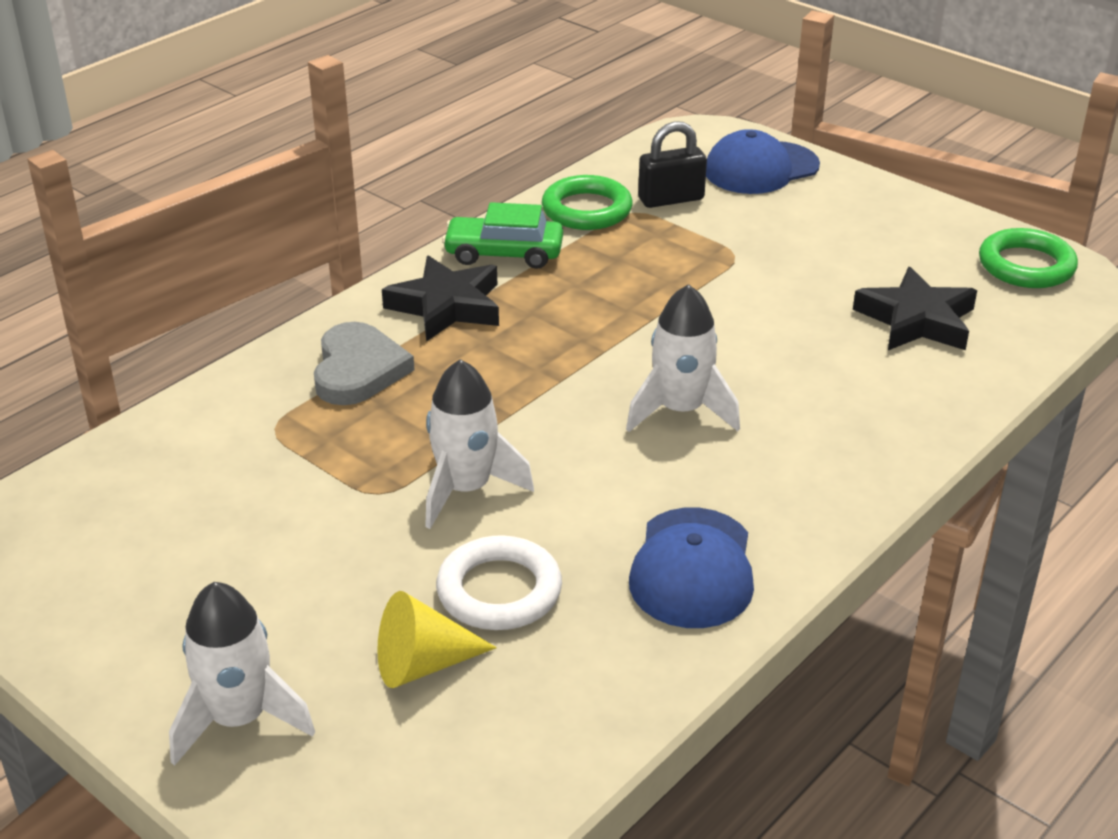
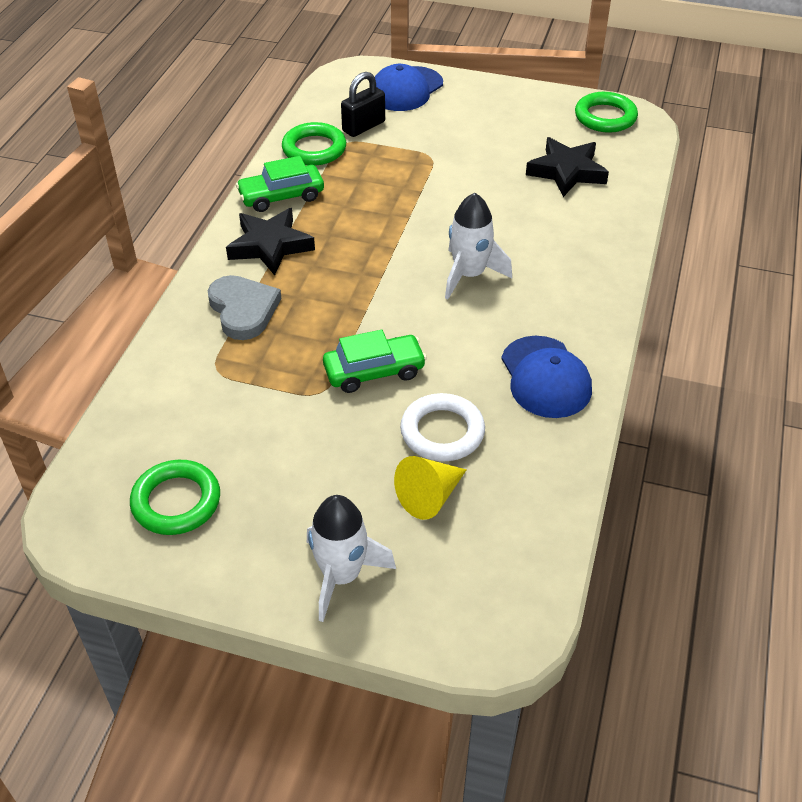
camera: 25 degrees left, 10 degrees up
white rocket [425,359,534,529] -> green car [323,330,427,393]
none -> green ring [130,460,220,535]

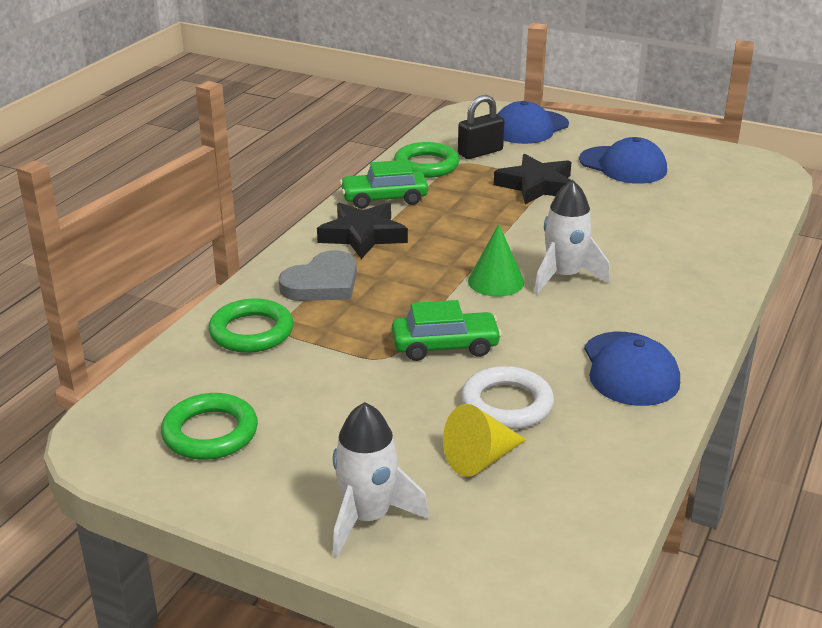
camera: 10 degrees right, 15 degrees down
grey heart [208,275,282,340] -> grey heart turned 60 degrees clockwise [279,250,357,301]
black star [526,137,609,197] -> black star moved to [494,154,571,204]
green ring [575,92,638,133] -> green ring moved to [208,298,294,353]
none -> green cone [468,224,524,297]
none -> blue cap [579,137,667,184]

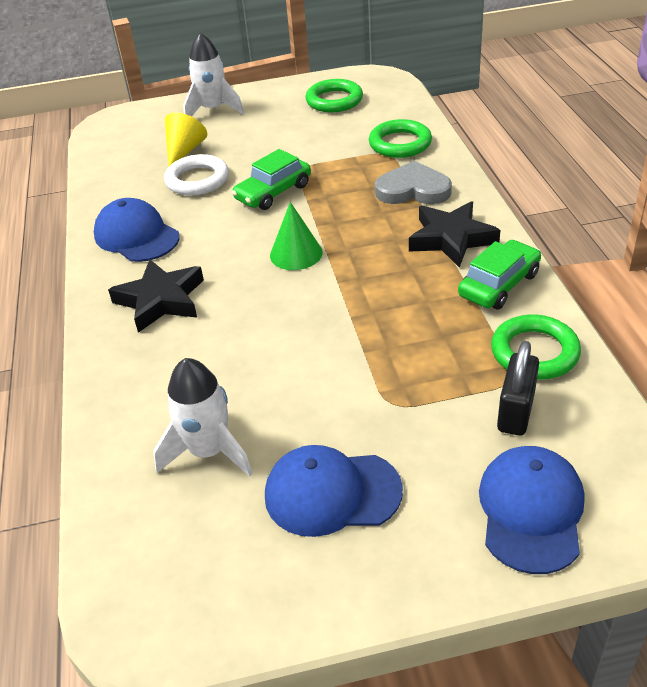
camera: 145 degrees right, 10 degrees up
grey heart [279,250,357,301] -> grey heart turned 90 degrees clockwise [375,161,452,204]
black star [494,154,571,204] -> black star moved to [108,259,204,333]
white rocket [534,180,610,294] -> white rocket moved to [153,358,253,477]

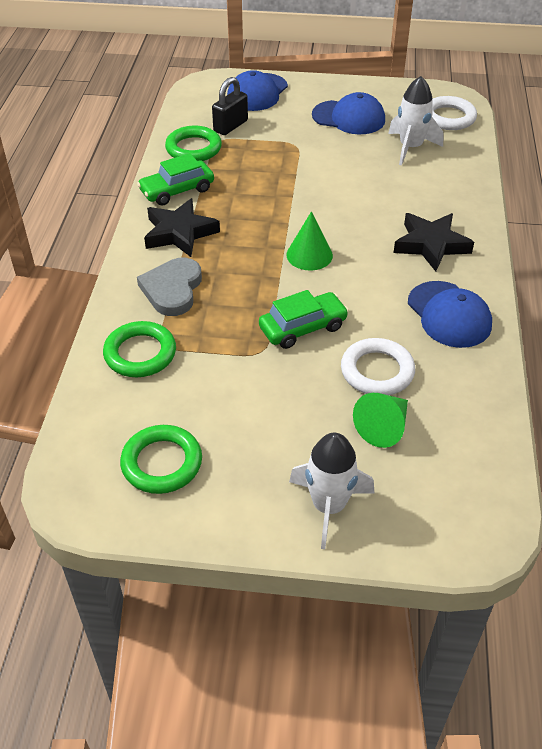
camera: 165 degrees left, 5 degrees up
yellow cone [165,112,207,167] -> green cone [353,393,408,448]
grey heart [375,161,452,204] -> grey heart turned 75 degrees clockwise [137,258,202,316]
none -> white ring [432,96,477,130]

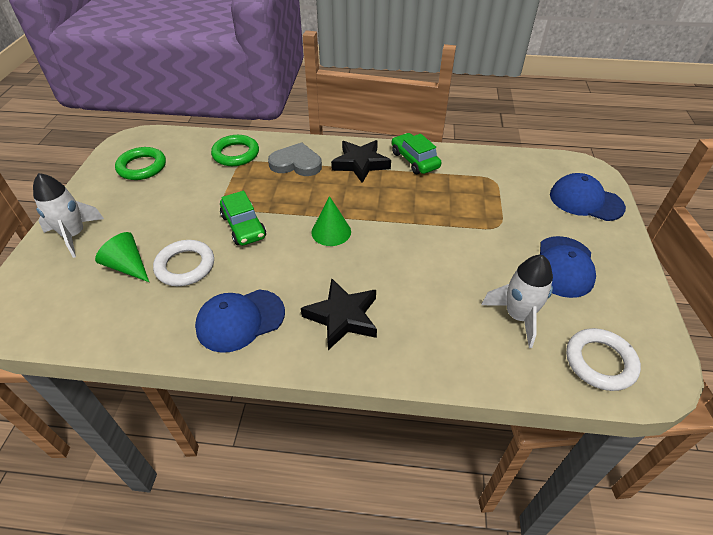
camera: 90 degrees right, 0 degrees up
green ring [165,126,222,161] -> none
black padlock [212,77,248,135] -> none

